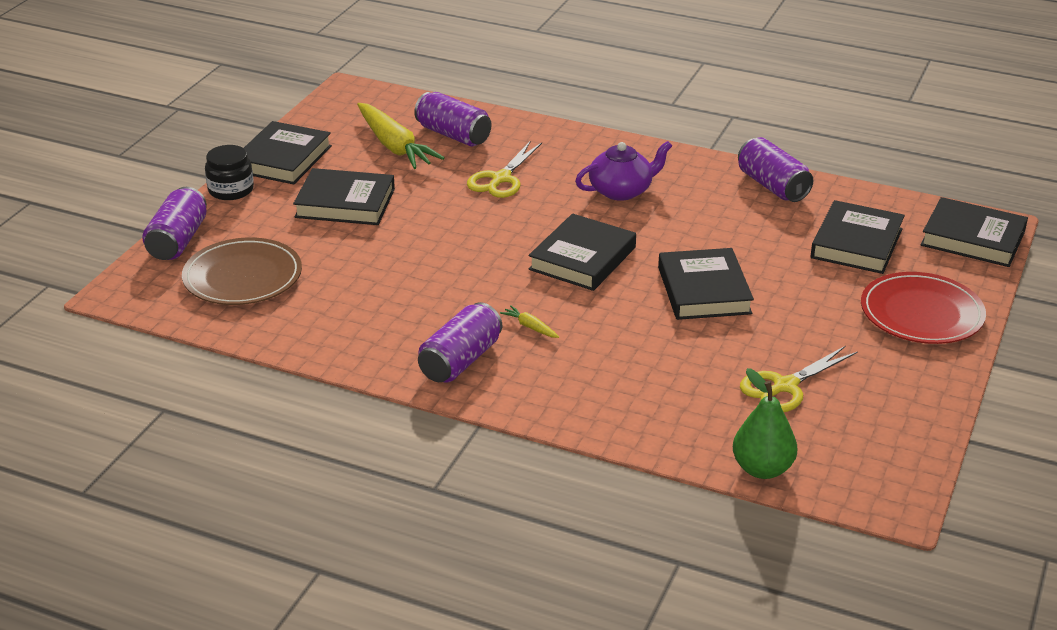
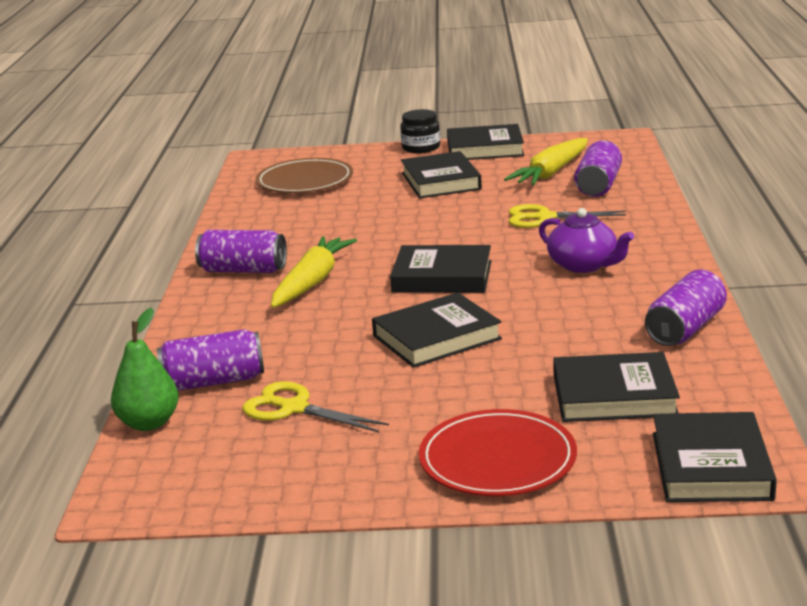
camera: 70 degrees right, 10 degrees down
purple can [142,187,207,260] -> purple can moved to [157,329,264,391]
yellow carrot [500,305,559,338] -> yellow carrot [271,236,357,308], size x2.41

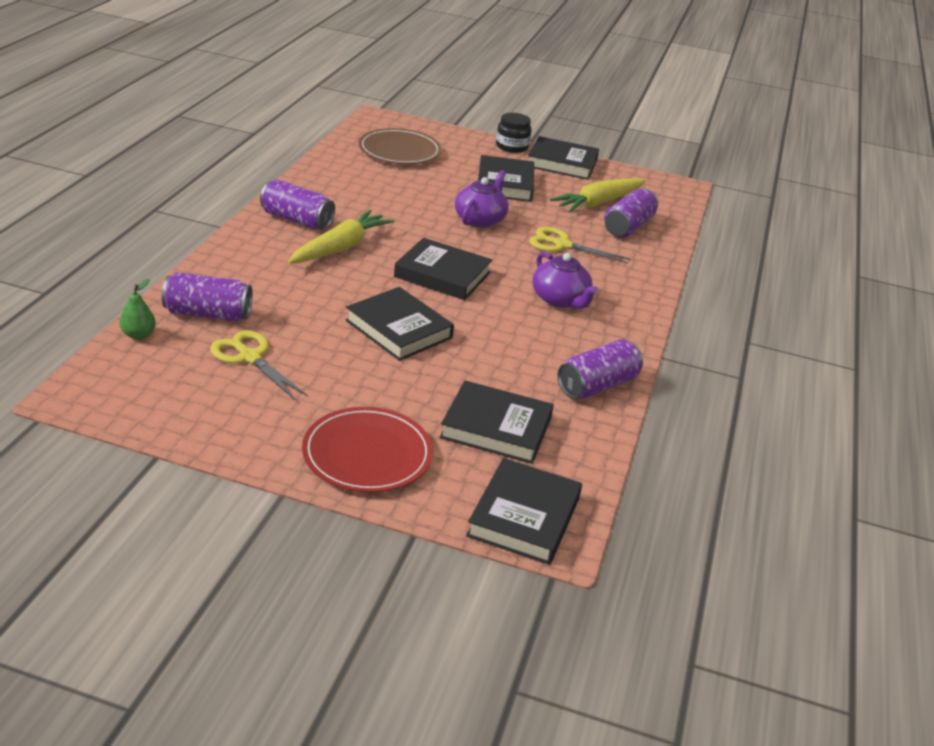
camera: 10 degrees right, 10 degrees up
green pear [111,308,179,431] -> green pear [119,279,156,339], size x0.65
black book [372,292,502,368] -> black book turned 60 degrees clockwise [345,287,454,361]
none -> purple teapot [455,170,509,228]

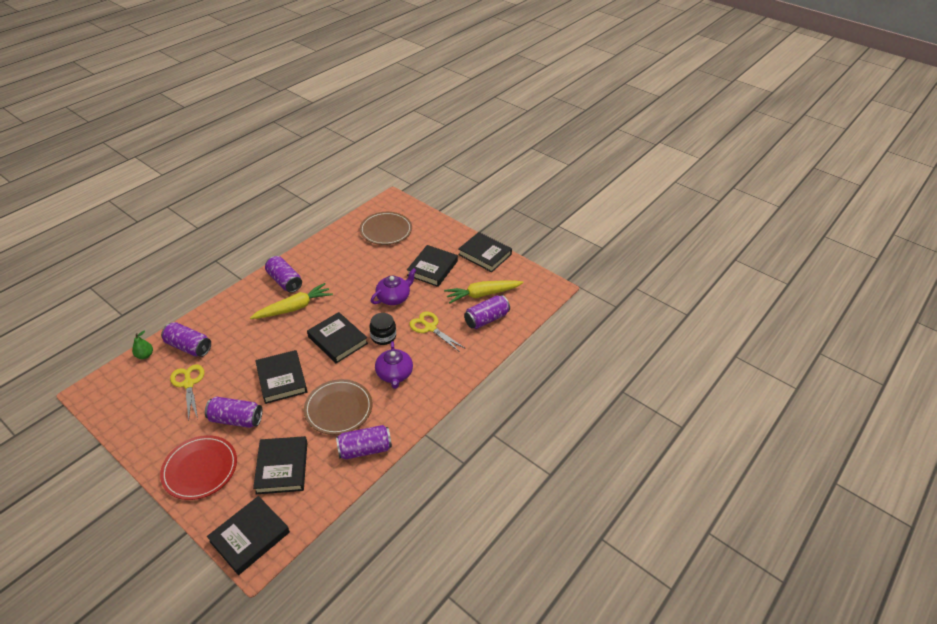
camera: 25 degrees right, 10 degrees up
black book [440,380,554,464] -> black book turned 45 degrees clockwise [253,436,307,494]
black jar [496,113,532,153] -> black jar moved to [370,313,396,345]
none -> purple can [205,397,263,428]
none -> brown plate [304,379,372,435]

